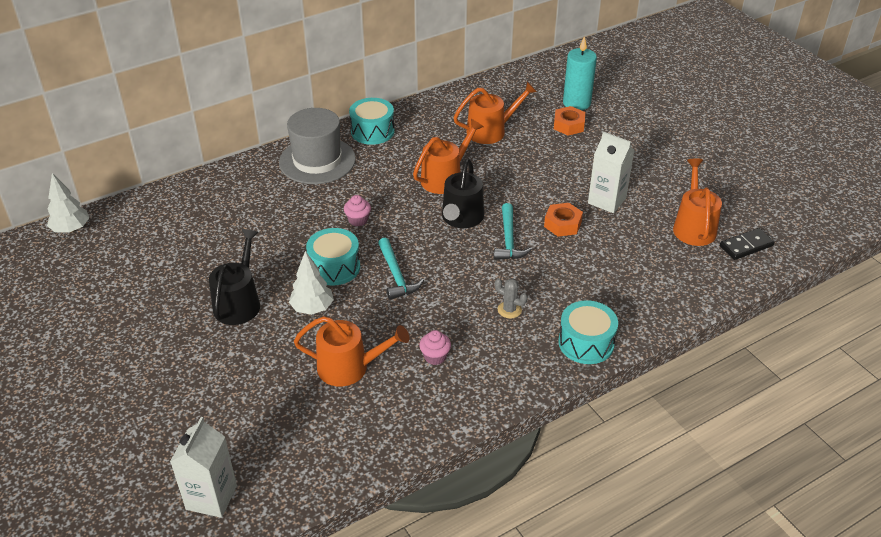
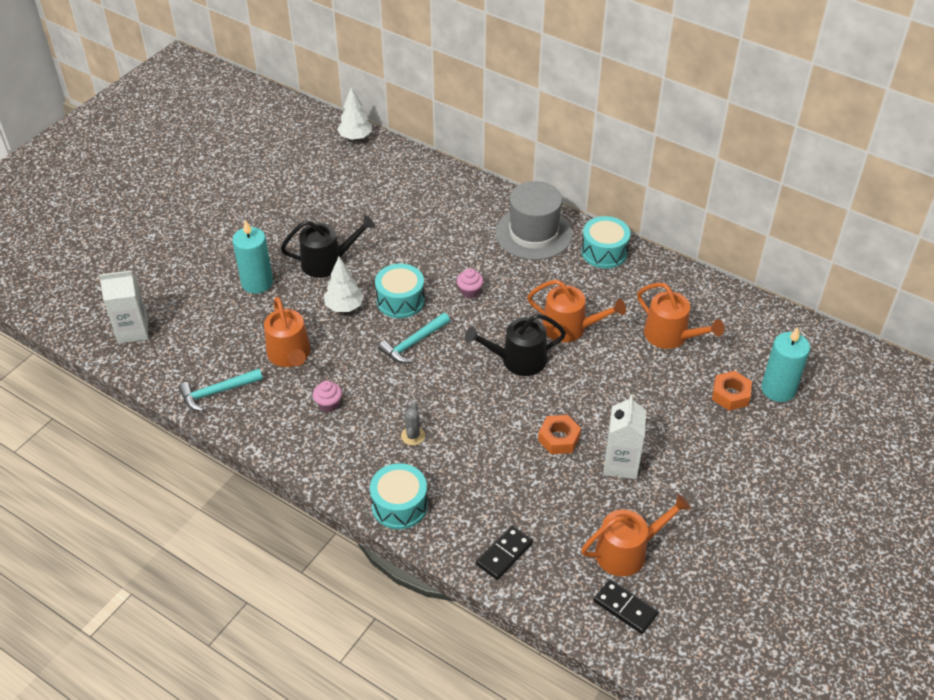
camera: 65 degrees right, 5 degrees up
turquoise hammer [494,203,532,260] -> turquoise hammer moved to [179,368,263,412]
none -> turquoise candle [232,219,273,294]
none -> black domino [476,525,533,580]

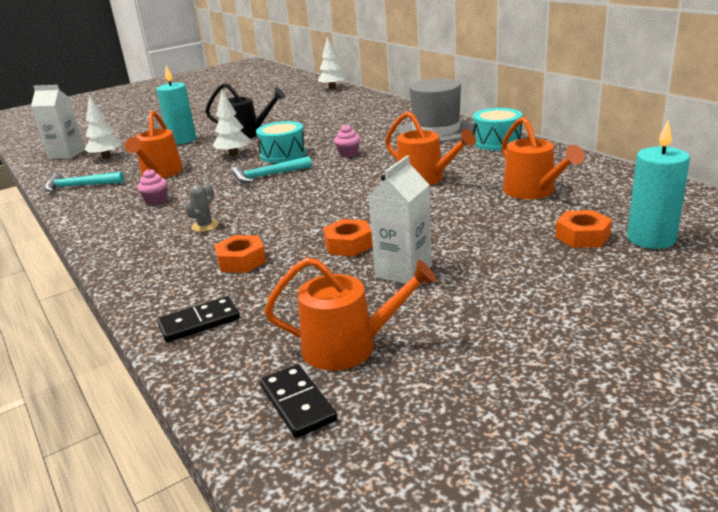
camera: 25 degrees right, 20 degrees down
turquoise drum [370,463,428,529] -> none
black watering can [465,313,566,376] -> none
none -> white tree [85,95,122,159]
none -> orange nut [214,235,266,273]

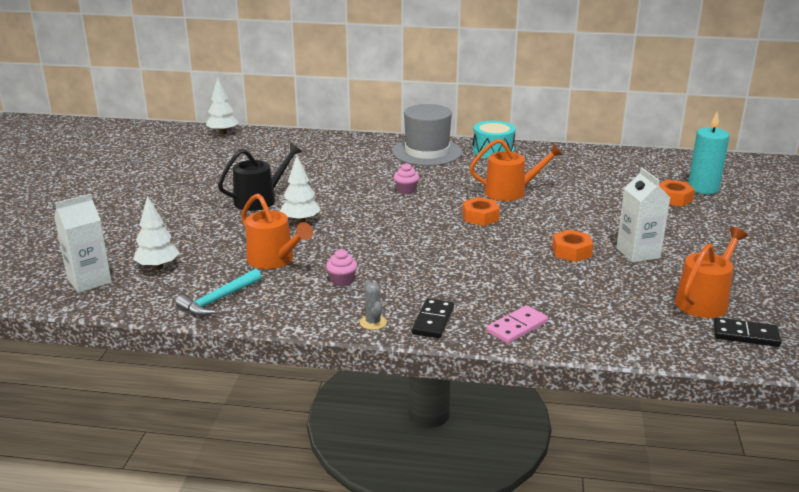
camera: 50 degrees left, 0 degrees up
turquoise candle [156,65,196,144] -> none
black domino [157,296,240,342] -> black domino moved to [412,298,454,338]
grey cactus [185,184,218,232] -> grey cactus moved to [360,280,387,330]
orange nut [214,235,266,273] -> orange nut moved to [462,197,500,226]
turquoise hammer [232,156,312,183] -> none
turquoise drum [256,121,306,163] -> none
orange watering can [501,117,584,199] -> none
none -> pink domino [487,305,548,344]

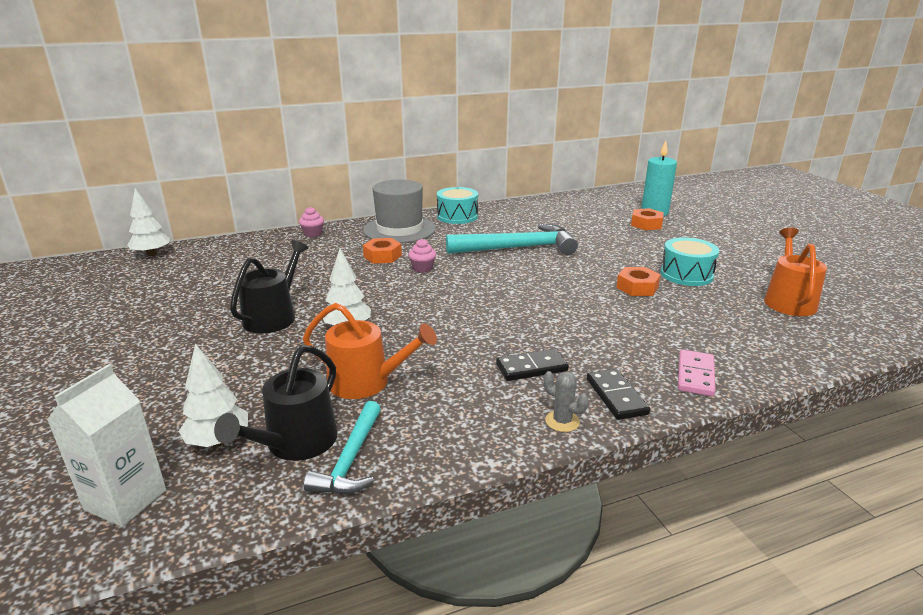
camera: 30 degrees left, 0 degrees up
pink cupcake [326,249,357,286] -> pink cupcake moved to [299,207,324,237]
orange nut [462,197,500,226] -> orange nut moved to [363,238,402,264]
orange watering can [469,139,563,201] -> turquoise hammer [446,224,578,255]
white carton [616,168,670,263] -> turquoise drum [660,237,719,286]
black domino [714,317,781,347] -> black domino moved to [496,349,569,381]
none -> black watering can [214,345,338,461]

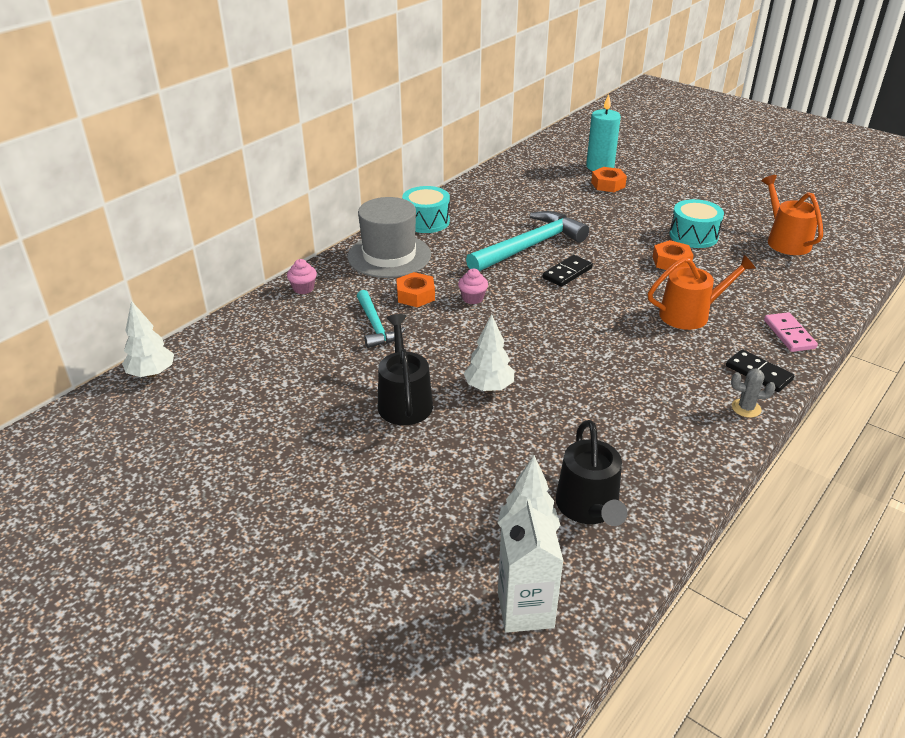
camera: 30 degrees left, 10 degrees up
orange watering can [303,303,437,399] -> orange watering can moved to [648,255,756,330]
turquoise hammer [303,401,381,494] -> turquoise hammer moved to [357,290,405,348]
black domino [496,349,569,381] -> black domino moved to [542,255,593,287]

